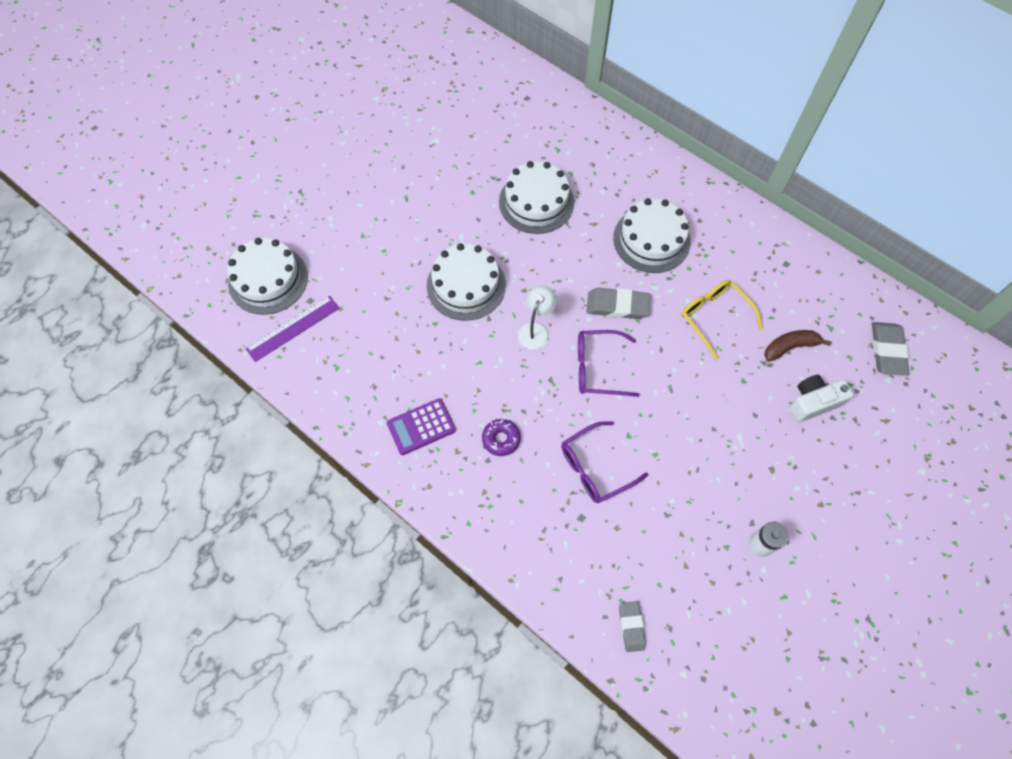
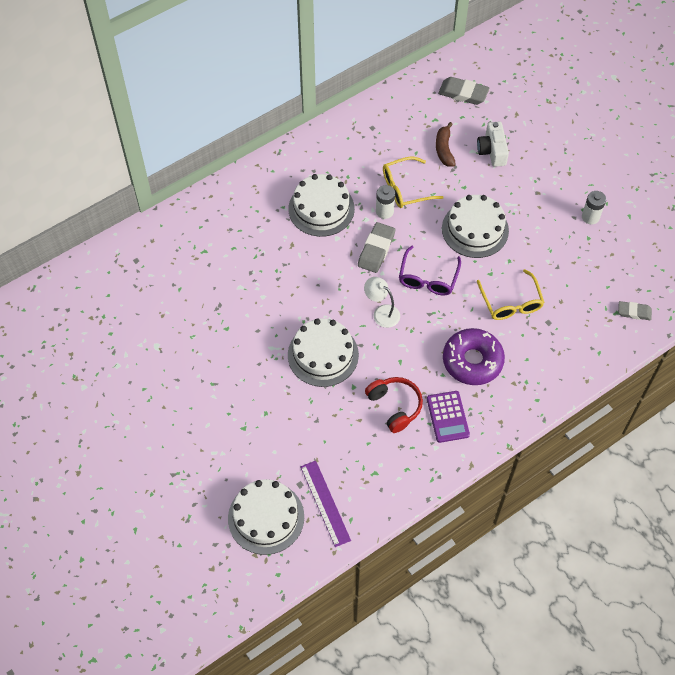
camera: 75 degrees left, 5 degrees down
purple donut [482,419,521,456] -> purple donut [443,328,505,385], size x1.94
white cake [499,161,574,234] -> white cake moved to [442,195,509,258]
purple glasses [561,421,648,503] -> yellow glasses [477,269,545,320]
none -> red headphones [365,377,423,433]
none -> white battery [376,185,395,219]

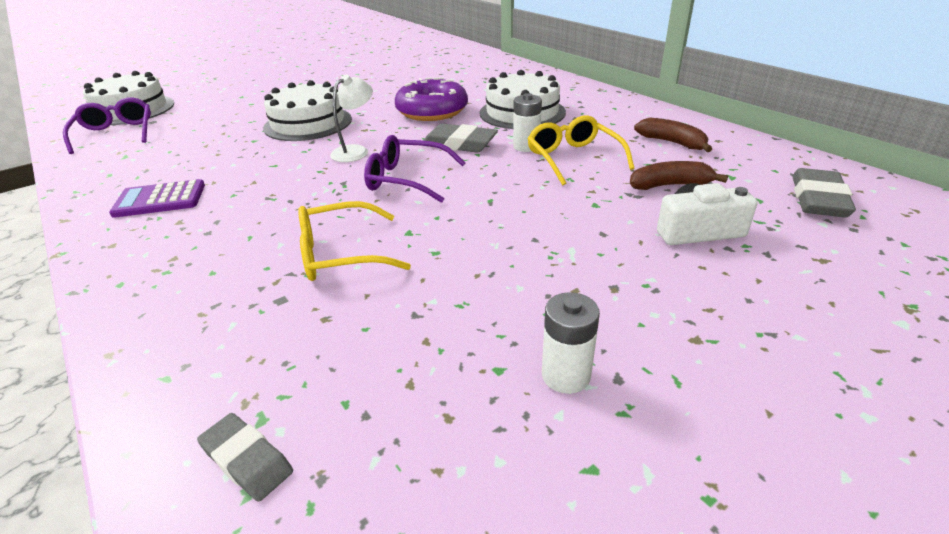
camera: 90 degrees right, 25 degrees down
purple ruler [300,461,351,547] -> purple glasses [63,97,151,154]
red headphones [365,377,423,433] -> none
white cake [442,195,509,258] -> none
purple donut [443,328,505,385] -> purple donut moved to [395,77,468,121]
grey eraser [618,301,652,320] -> grey eraser turned 60 degrees counterclockwise [197,413,293,502]
none -> brown banana [634,118,712,152]

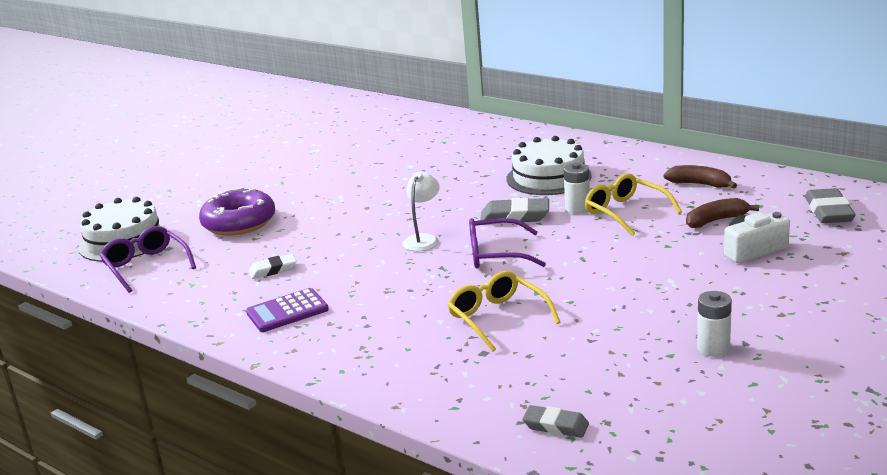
camera: 15 degrees left, 10 degrees down
white cake [263,80,352,141] -> none
yellow glasses [298,201,411,281] -> yellow glasses turned 90 degrees clockwise [447,271,561,352]
purple donut [395,77,468,121] -> purple donut moved to [199,187,275,236]
none -> white eraser [249,254,296,279]

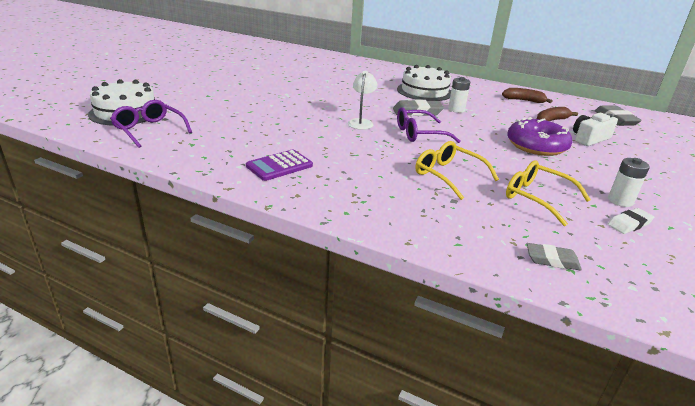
camera: 15 degrees left, 5 degrees up
purple donut [199,187,275,236] -> purple donut moved to [507,117,572,156]
white eraser [249,254,296,279] -> white eraser moved to [607,208,654,234]
yellow glasses [585,173,682,236] -> yellow glasses moved to [506,160,591,226]

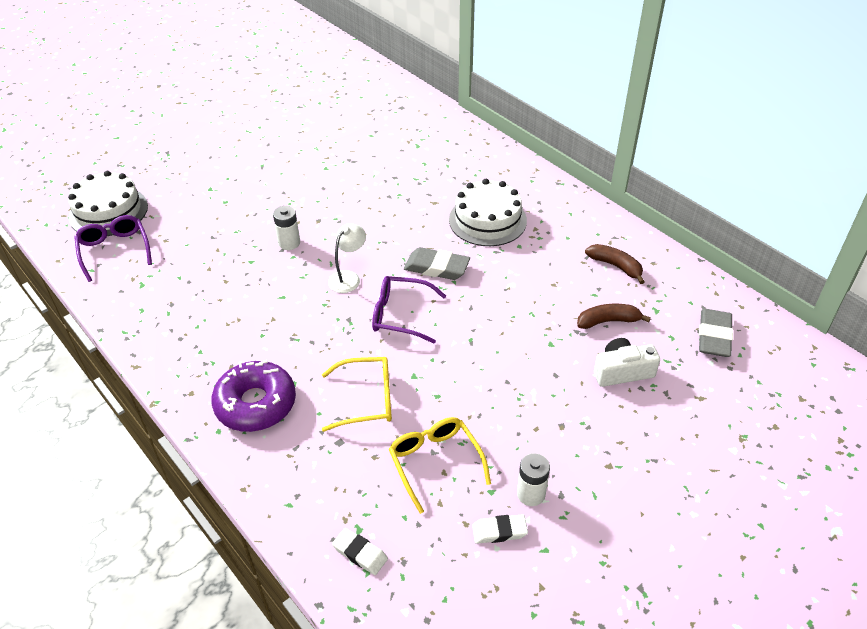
camera: 25 degrees right, 15 degrees up
purple calculator [246,149,313,181] -> none
yellow glasses [415,141,499,200] -> yellow glasses turned 105 degrees clockwise [322,357,392,432]
white battery [448,77,470,113] -> white battery moved to [273,206,300,250]
purple donut [507,117,572,156] -> purple donut moved to [211,360,296,432]
grey eraser [527,243,582,270] -> white eraser [332,528,388,575]

